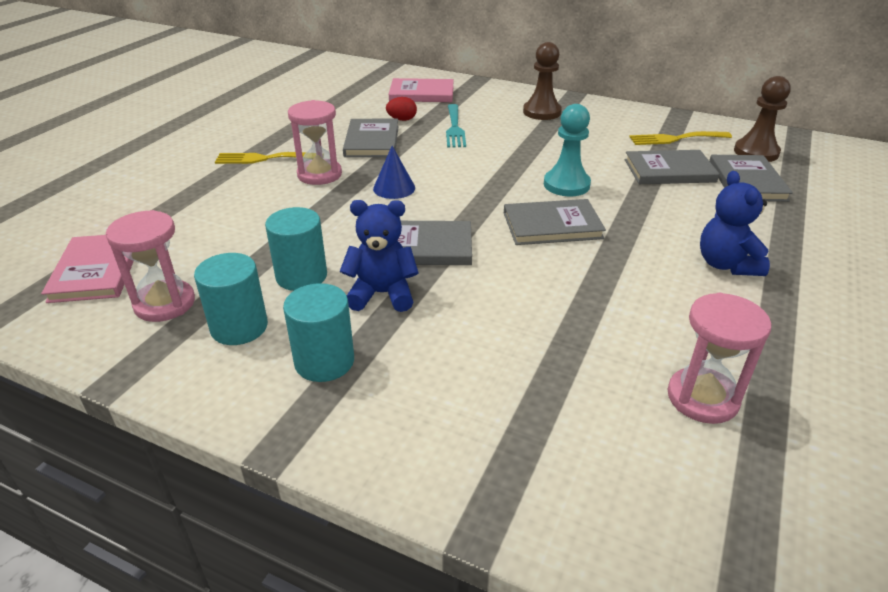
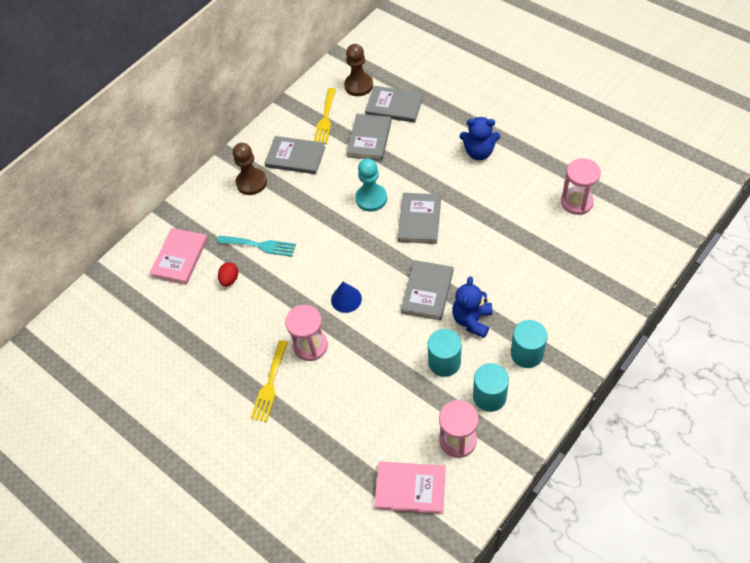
camera: 70 degrees left, 20 degrees up
grey book [343,119,399,157] -> grey book moved to [265,136,325,174]

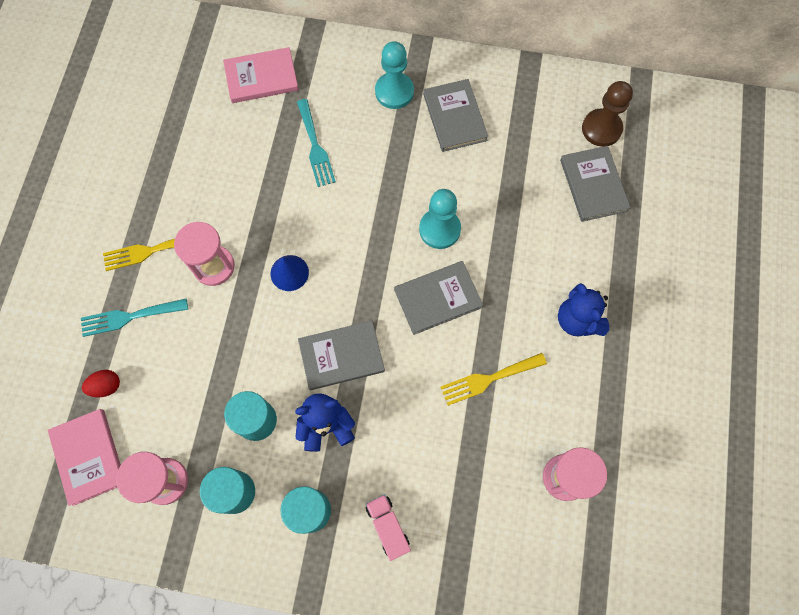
camera: 55 degrees right, 15 degrees up
red egg [218,262,238,286] -> red egg moved to [82,370,120,397]
brown pawn [233,143,267,195] -> turquoise pawn [375,41,414,109]
yellow fork [314,88,336,144] -> yellow fork moved to [441,353,547,406]
grey book [346,114,391,161] -> none
none -> turquoise fork [81,299,188,337]
none -> pink truck [366,494,411,561]

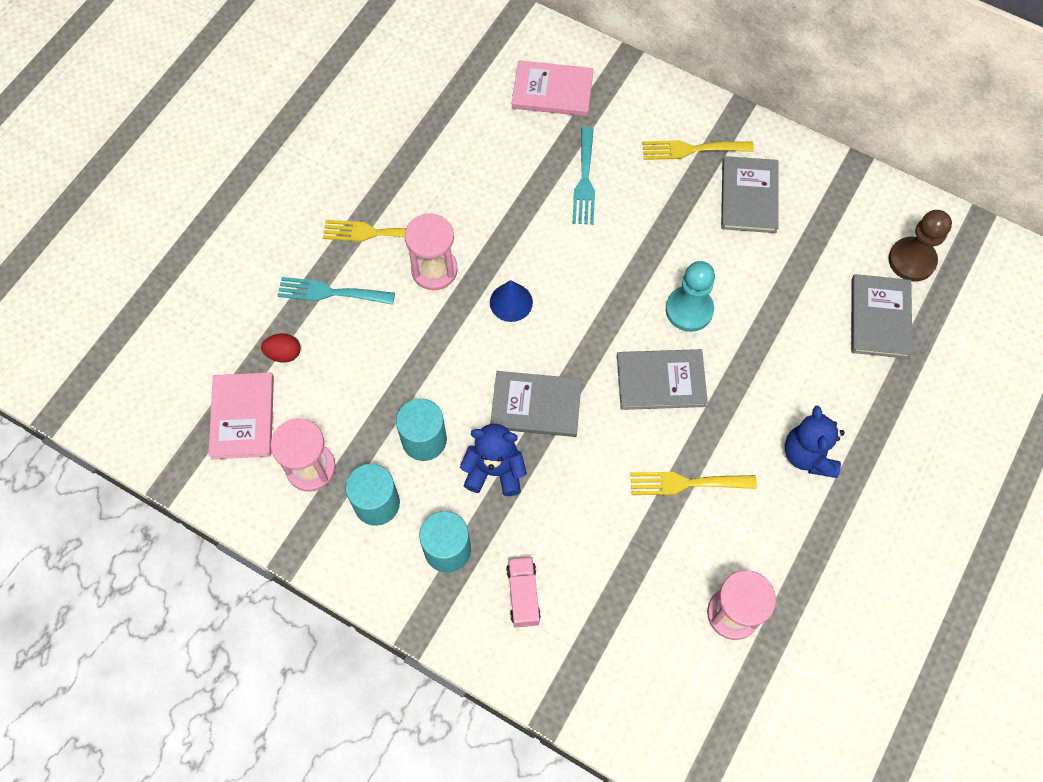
camera: 20 degrees right, 5 degrees down
turquoise pawn [375,41,414,109] -> yellow fork [642,140,754,160]

